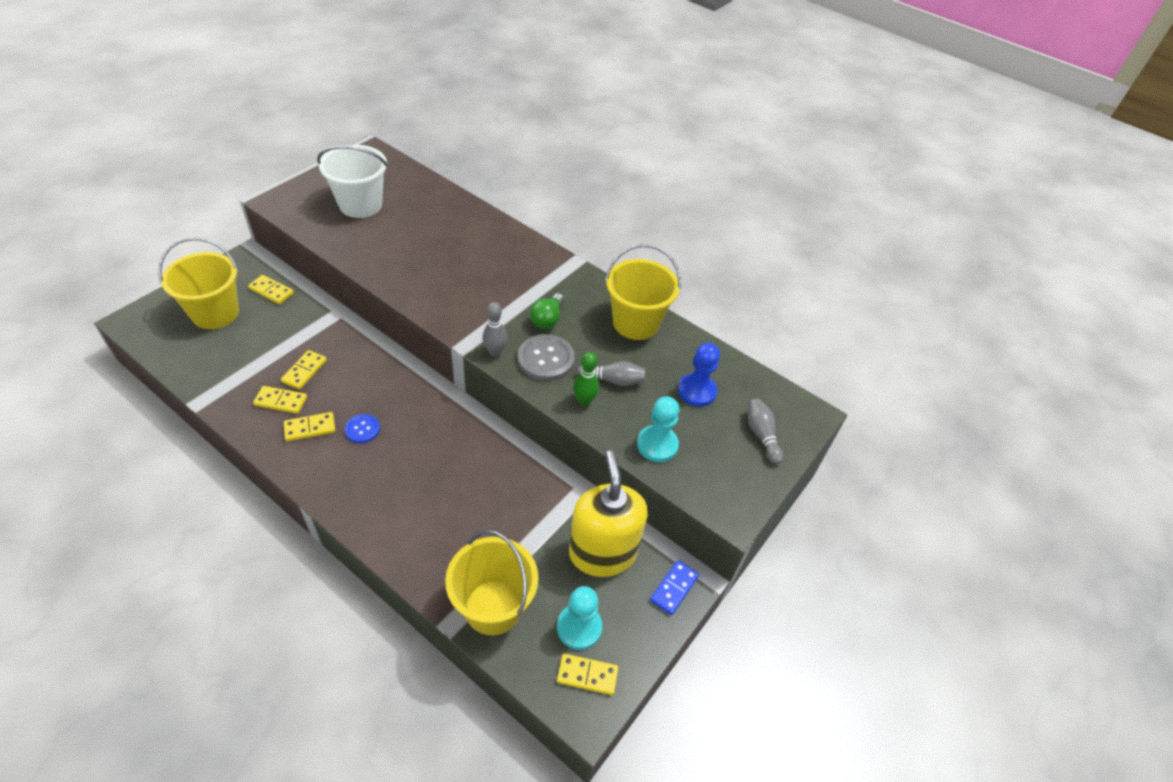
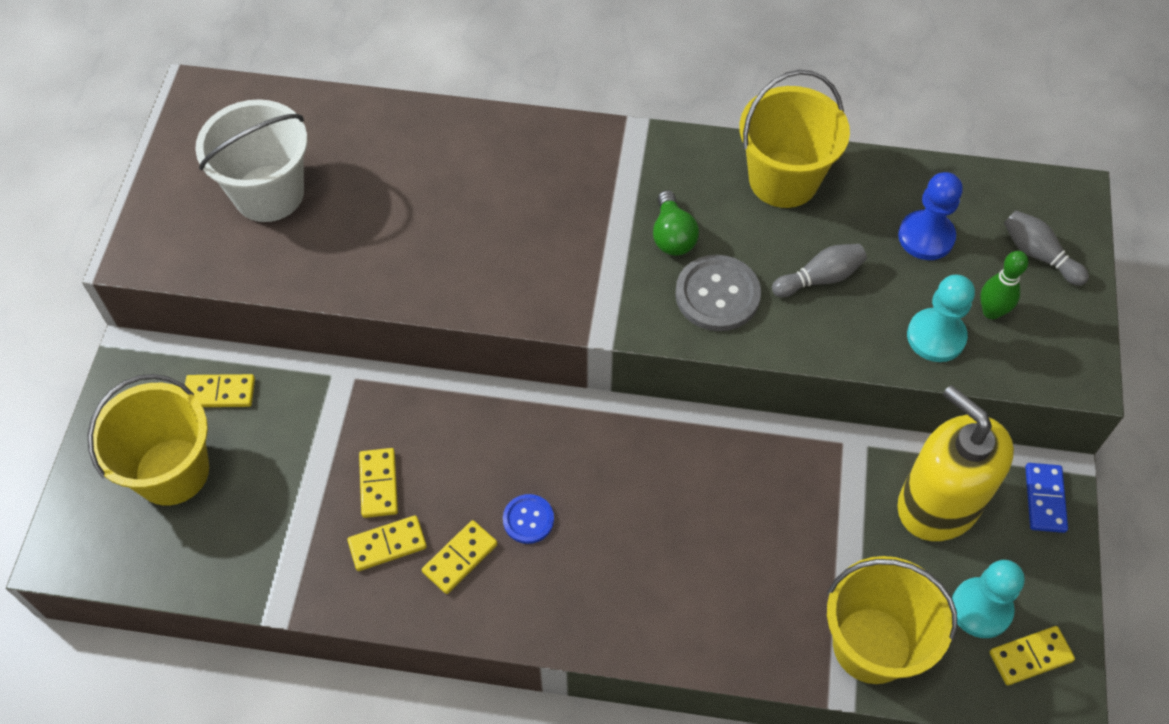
camera: 25 degrees left, 10 degrees up
grey bowling pin [483,302,507,357] -> none
green bowling pin [573,352,599,406] -> green bowling pin moved to [980,251,1028,319]

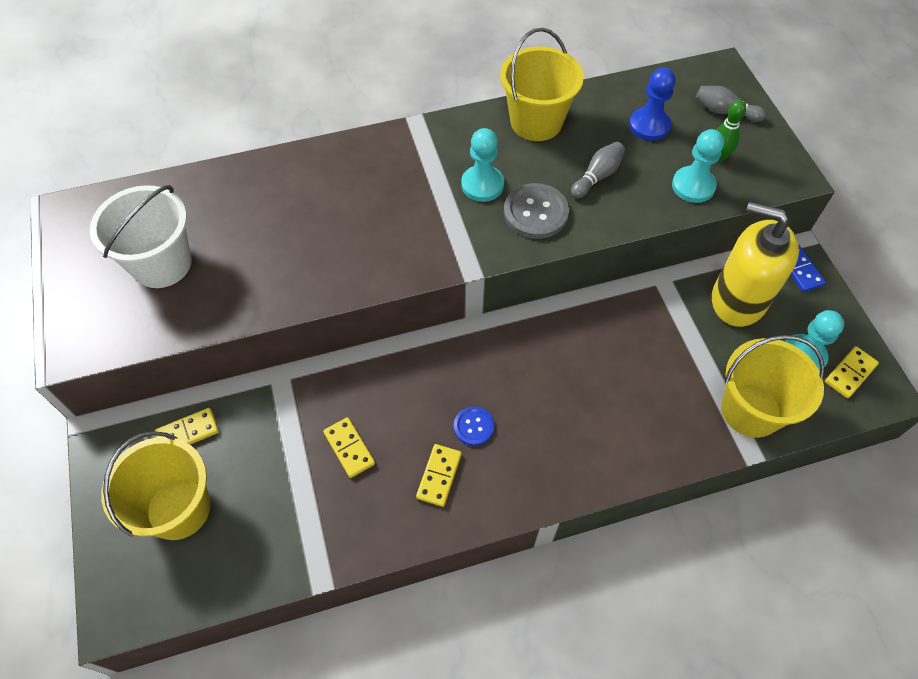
camera: 25 degrees left, 0 degrees up
yellow domino [347,515,427,571] -> none
green light bulb [653,190,699,256] -> turquoise pawn [461,128,504,202]

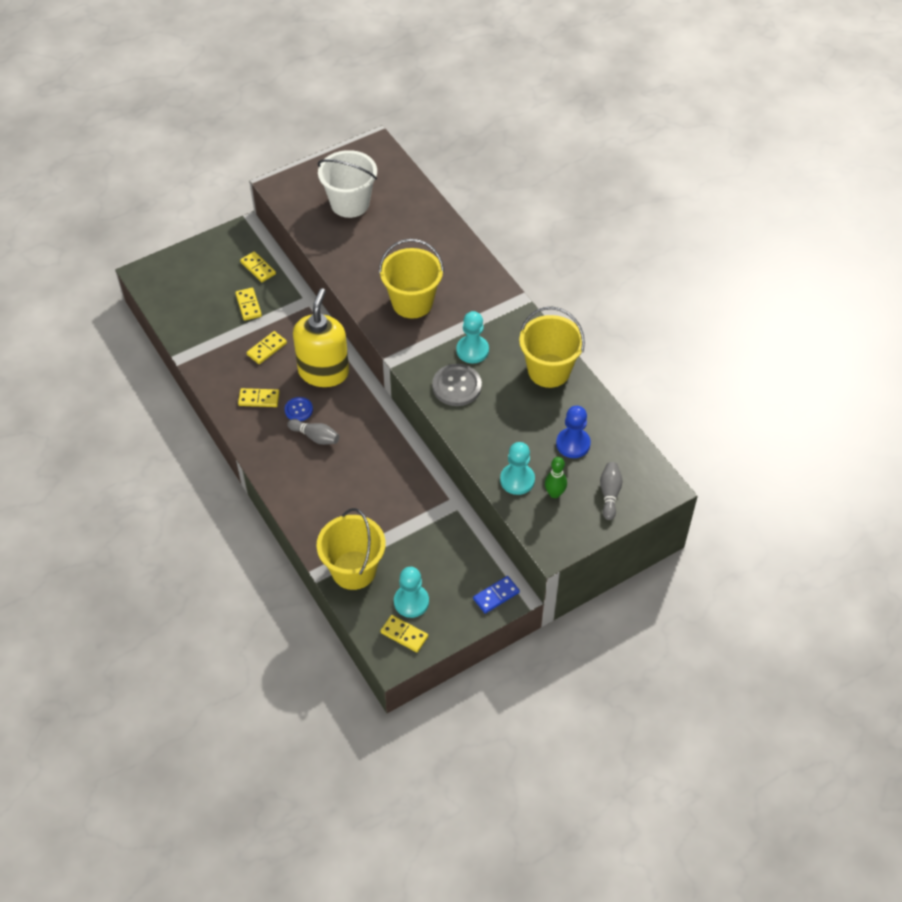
camera: 75 degrees right, 5 degrees down
yellow bucket [101,431,211,540] -> yellow bucket moved to [379,239,444,318]
grey bowling pin [571,142,625,198] -> grey bowling pin moved to [287,419,339,445]
yellow soap dispenser [712,202,799,327] -> yellow soap dispenser moved to [293,288,349,387]
none -> yellow domino [235,288,262,321]

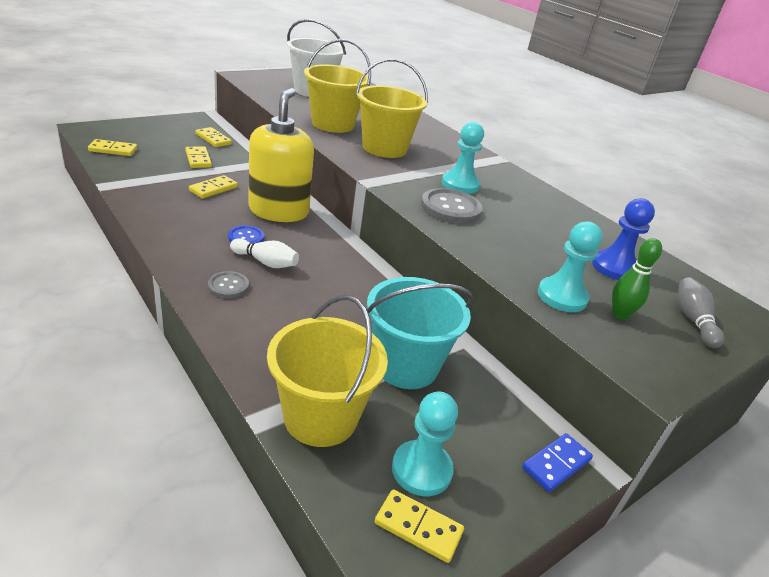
camera: 10 degrees left, 20 degrees down
yellow domino [238,388,280,407] -> yellow domino moved to [88,139,137,156]
grey bowling pin [287,419,339,445] -> white bowling pin [230,238,299,268]
yellow bucket [519,307,585,388] -> yellow bucket moved to [304,39,371,133]
none -> grey button [208,271,249,298]
none -> turquoise bucket [367,277,473,389]

